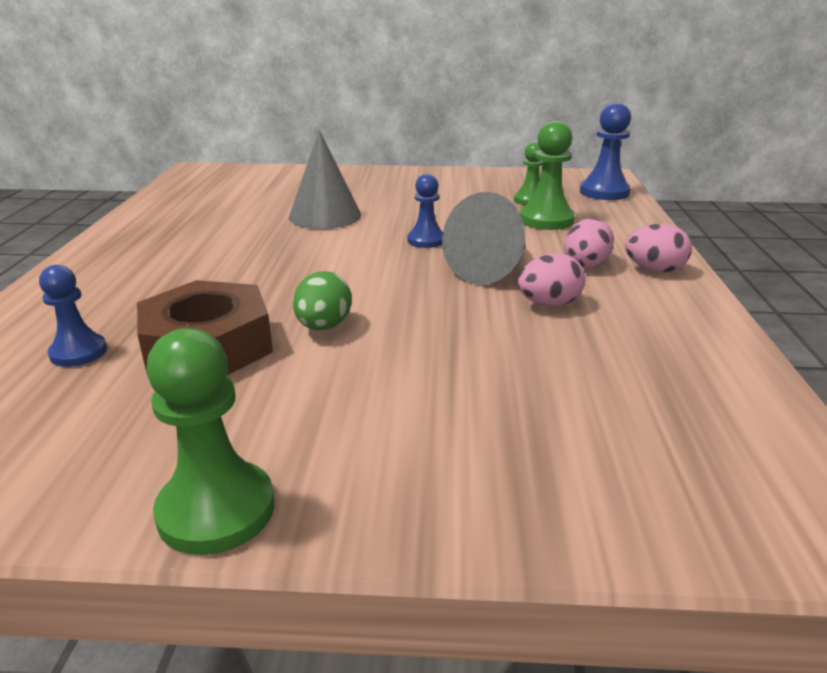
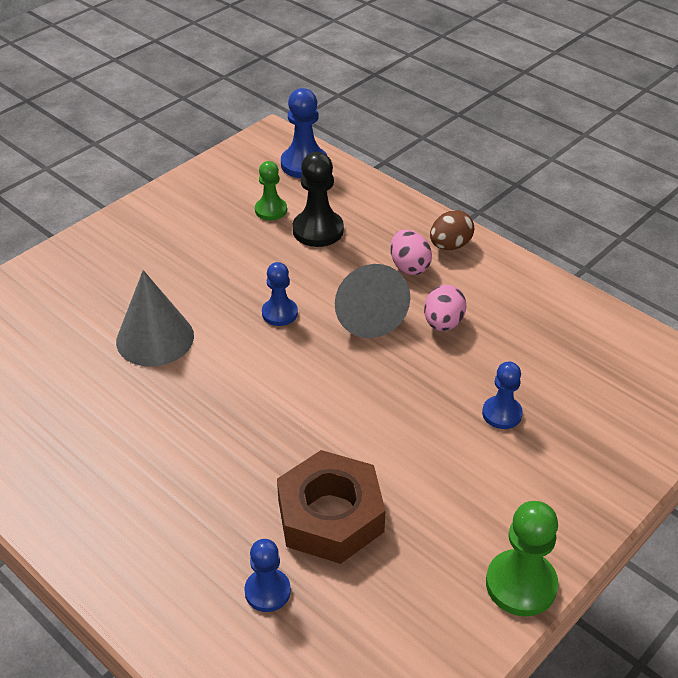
camera: 50 degrees left, 15 degrees up
green egg [293,271,352,330] -> none
green pawn [520,121,575,230] -> black pawn [293,152,344,247]
pink egg [625,224,692,272] -> brown egg [430,210,474,250]
none -> blue pawn [482,361,523,429]

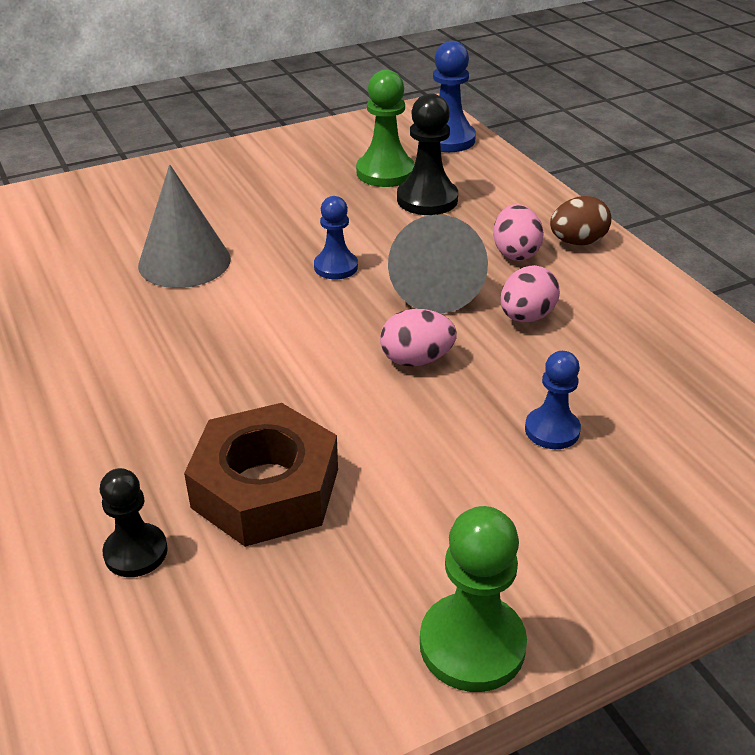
camera: 20 degrees right, 5 degrees down
blue pawn [244,539,291,612] -> black pawn [100,468,168,577]
green pawn [255,161,287,220] -> green pawn [356,70,415,187], size x1.55
none -> pink egg [380,309,457,367]

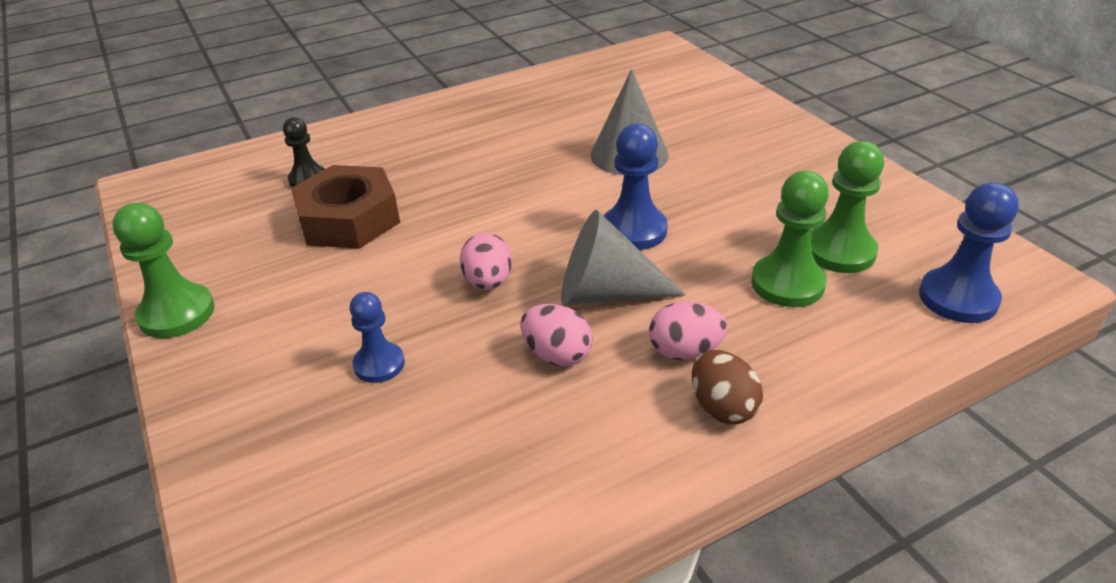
camera: 90 degrees right, 0 degrees up
blue pawn [314,196,358,279] -> blue pawn [604,123,668,250], size x1.55
black pawn [397,93,458,215] -> green pawn [751,171,829,307]

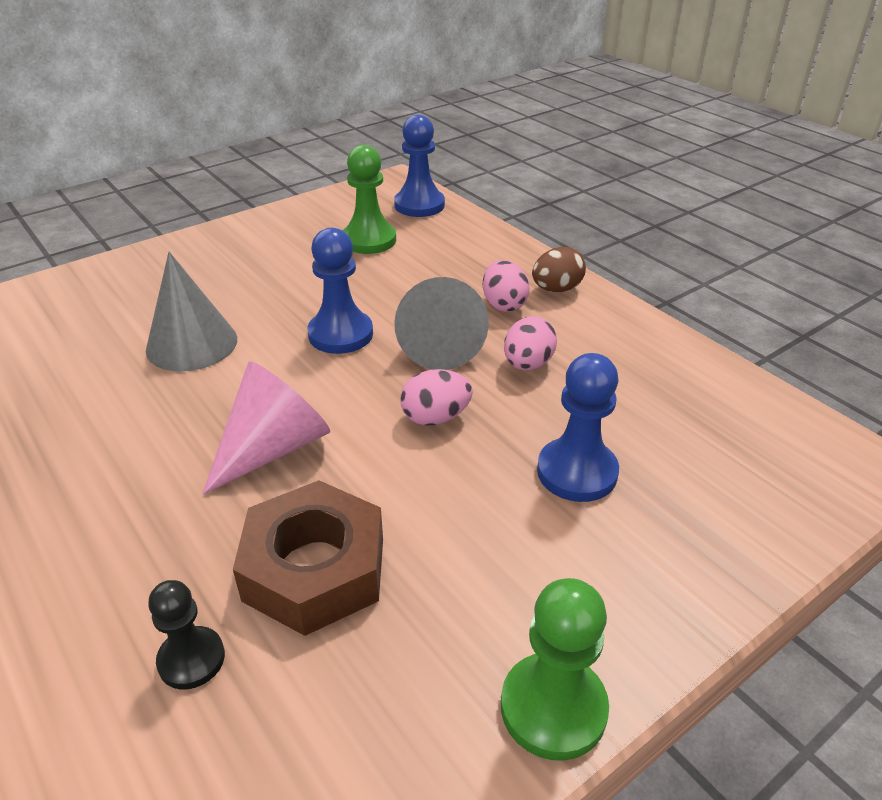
camera: 100 degrees left, 0 degrees up
blue pawn [349,292,405,383] -> blue pawn [537,353,619,502], size x1.55
green pawn [751,171,829,307] -> none
none -> pink cone [202,362,330,495]

